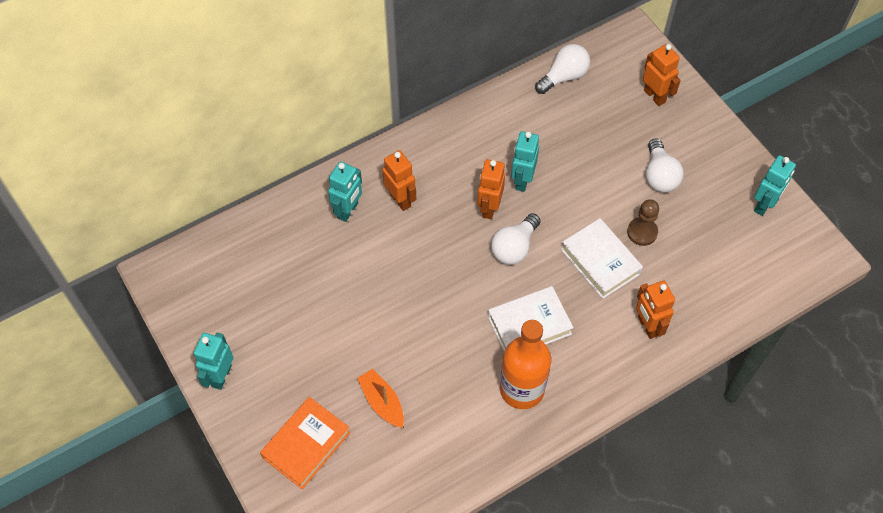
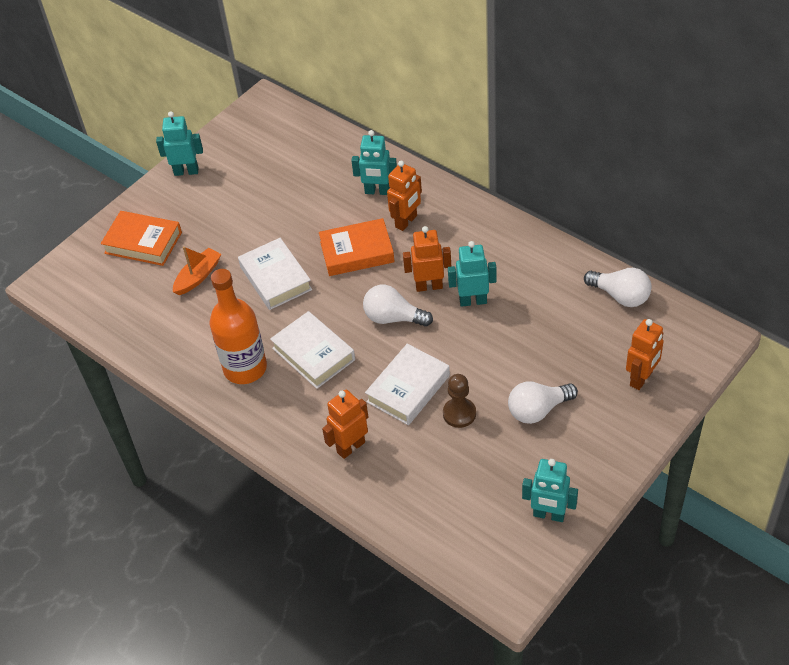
camera: 75 degrees right, 10 degrees down
none -> white book [238,238,312,310]
none -> orange book [319,218,395,276]

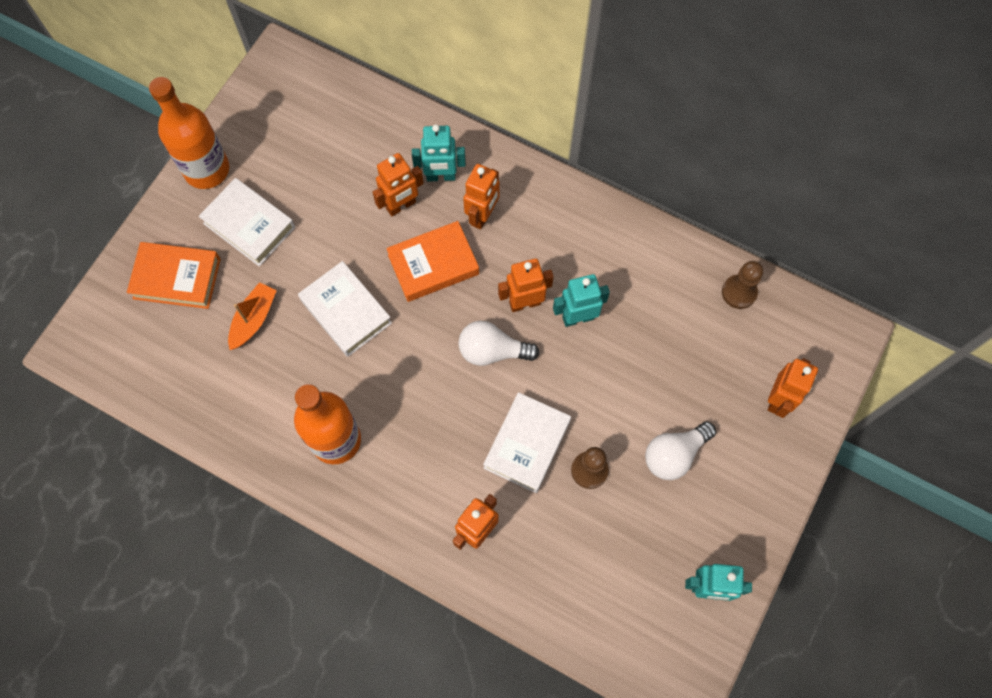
camera: 15 degrees left, 20 degrees up
turquoise robot [156,111,203,176] -> orange bottle [149,77,229,189]
white book [270,311,355,389] -> white book moved to [199,178,295,266]
white light bulb [584,268,651,307] -> brown pawn [722,261,763,309]
none -> orange robot [373,153,424,216]

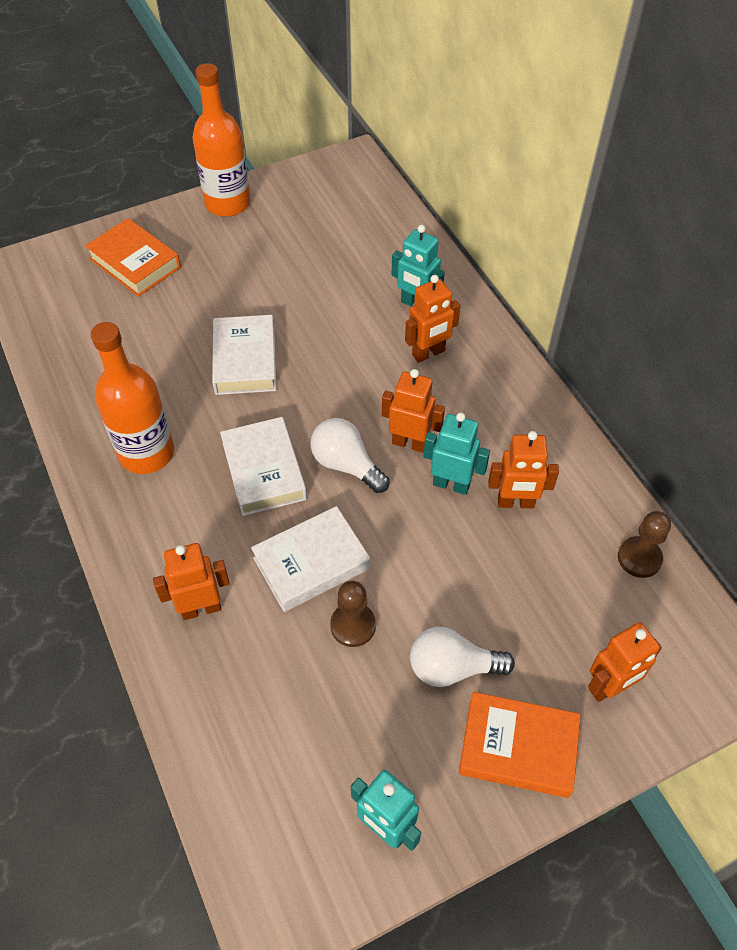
camera: 35 degrees right, 15 degrees down
white book [199,178,295,266] -> white book moved to [220,417,307,516]
orange boat [228,282,277,350] -> none
orange robot [373,153,424,216] -> orange robot moved to [488,431,559,508]
orange book [386,221,479,302] -> orange book moved to [459,692,581,798]

